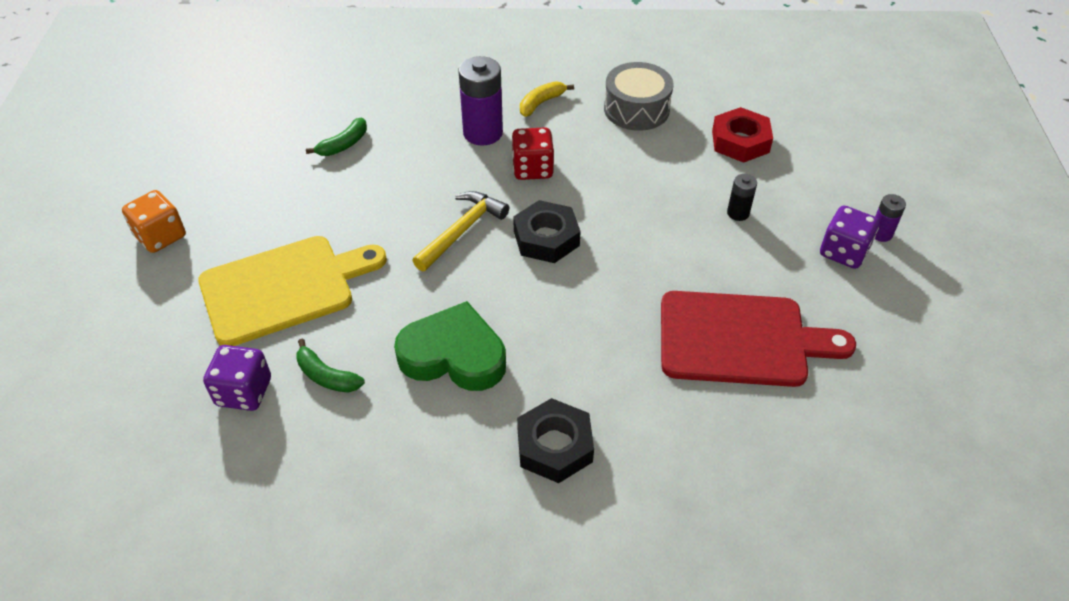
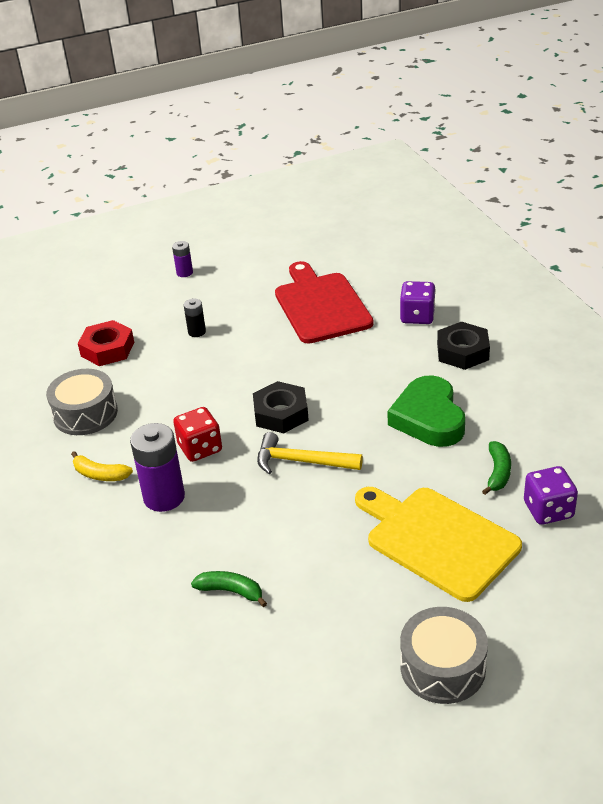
camera: 110 degrees left, 10 degrees down
orange dice [122,190,186,253] -> grey drum [400,607,488,704]
purple dice [820,206,880,269] -> purple dice moved to [400,281,436,324]

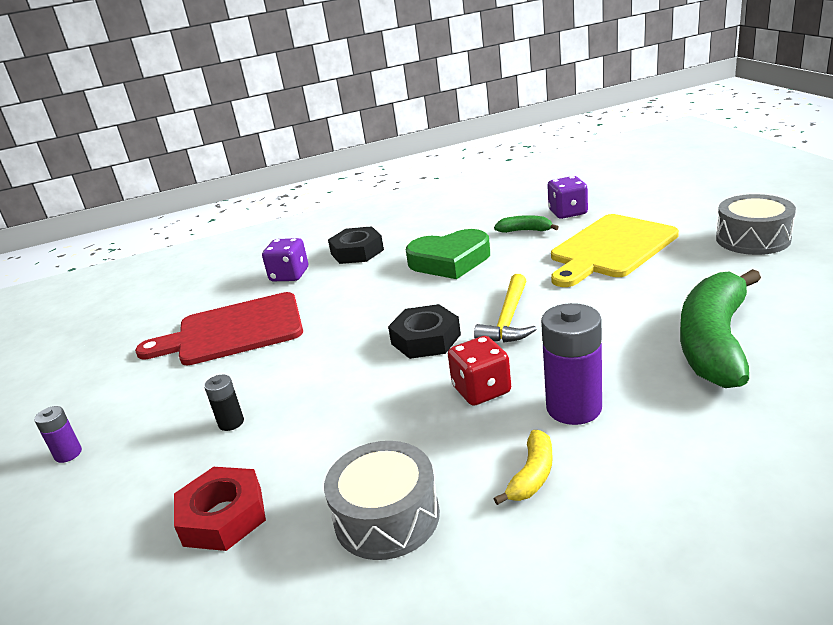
camera: 85 degrees left, 10 degrees down
green banana [191,571,267,607] -> green banana [680,269,761,388], size x2.27

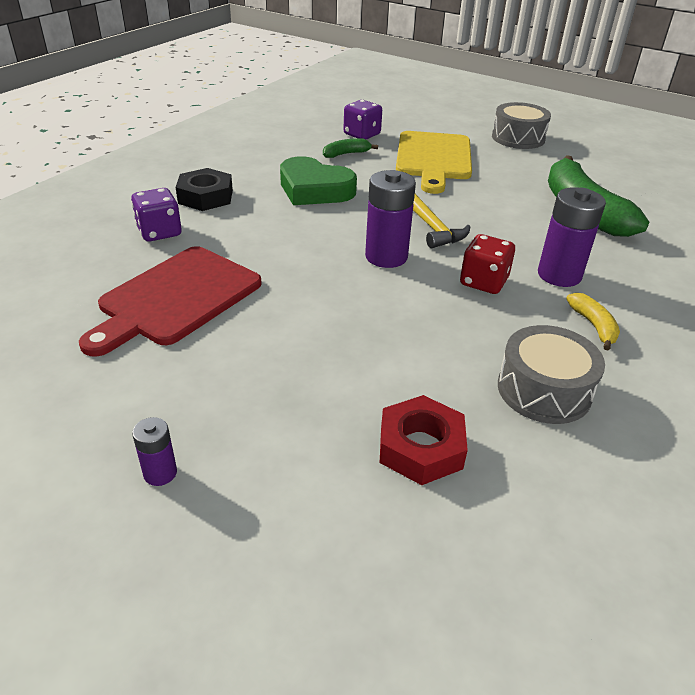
camera: 45 degrees left, 10 degrees up
black battery [204,375,244,431] -> none
black nut [388,304,461,359] -> purple battery [365,170,416,268]
green heart [406,229,490,279] -> green heart turned 75 degrees clockwise [280,156,357,205]

